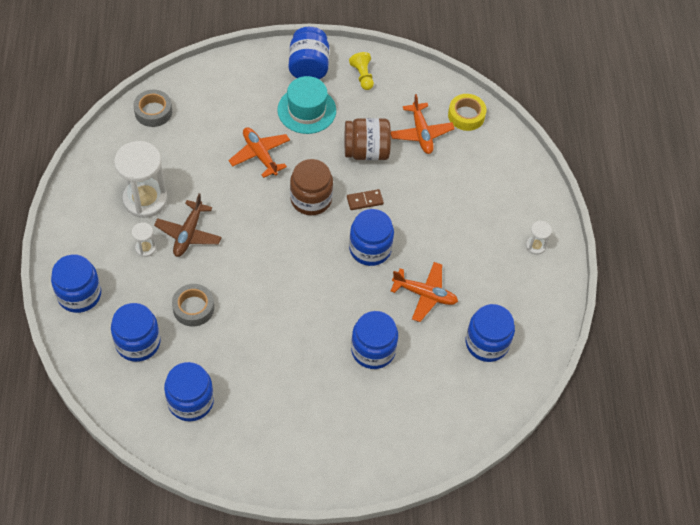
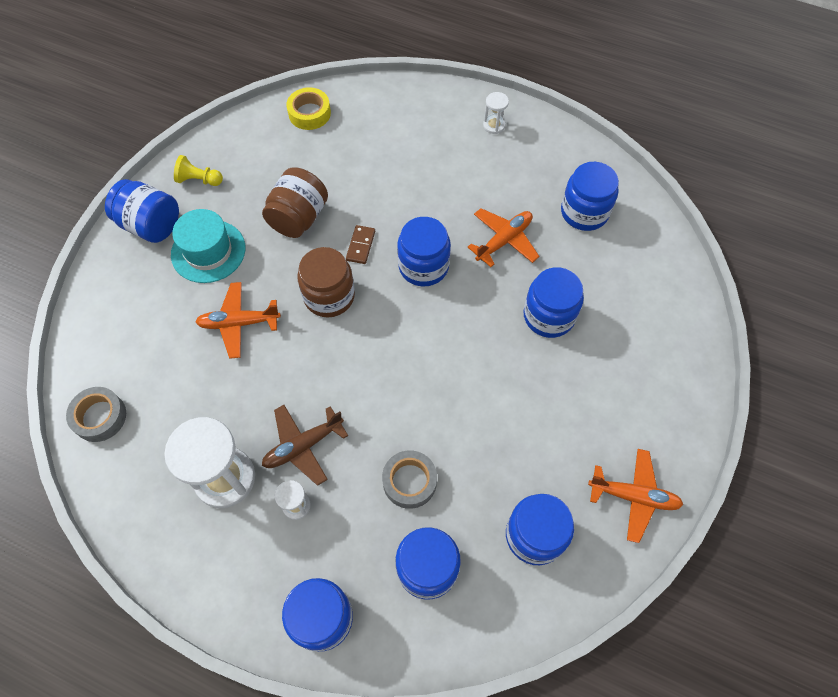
camera: 60 degrees left, 5 degrees up
brown plane [154,193,222,257] -> brown plane turned 105 degrees clockwise [262,405,348,486]
orange plane [391,94,455,154] -> orange plane moved to [588,449,683,543]

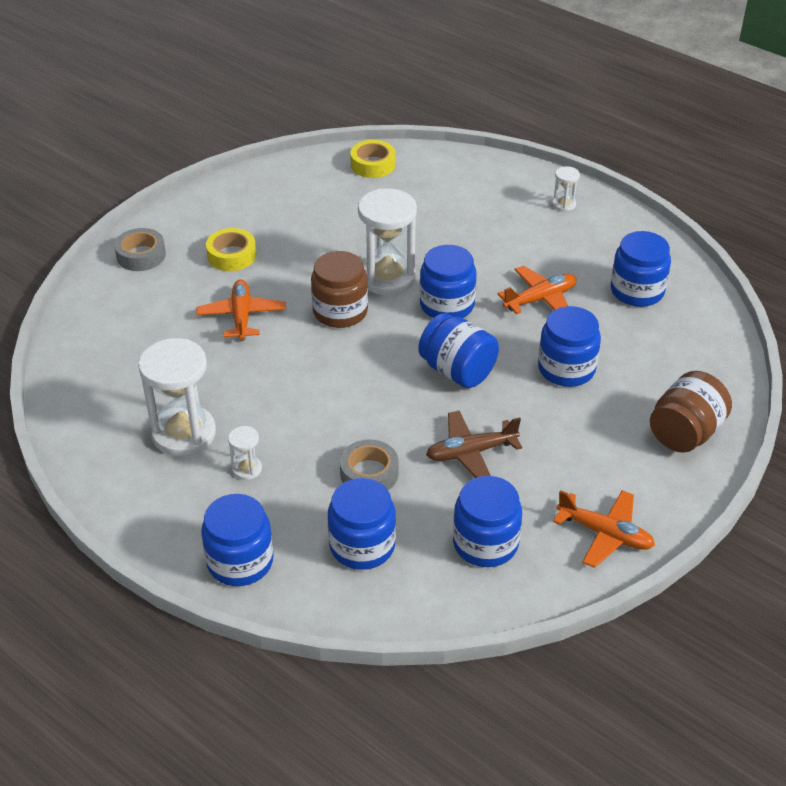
camera: 15 degrees right, 20 degrees down
grey tape [66,387,126,442] -> grey tape moved to [114,228,166,271]
blue jar [105,179,179,243] -> blue jar moved to [418,313,499,388]
turquoise hat [171,209,245,283] -> yellow tape [206,228,256,271]
yellow pawn [174,155,223,186] -> none
orange plane [195,282,281,359] -> orange plane turned 75 degrees clockwise [196,280,286,341]
brown jar [262,168,328,238] -> brown jar moved to [650,371,732,453]
brown plane [262,405,348,486] -> brown plane moved to [426,410,522,478]
brown domino [346,225,375,264] -> white hourglass [358,188,417,295]

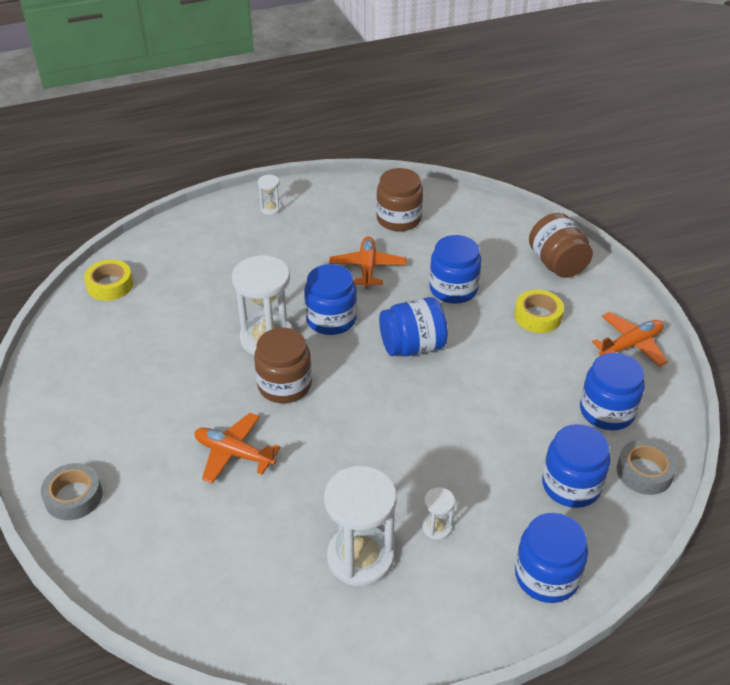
camera: 60 degrees left, 0 degrees up
yellow tape [206,228,256,271] -> yellow tape moved to [515,290,564,333]
grey tape [340,439,399,490] -> grey tape moved to [617,440,677,495]
brown plane [426,410,522,478] -> none
blue jar [611,231,671,307] -> brown jar [376,168,423,231]

